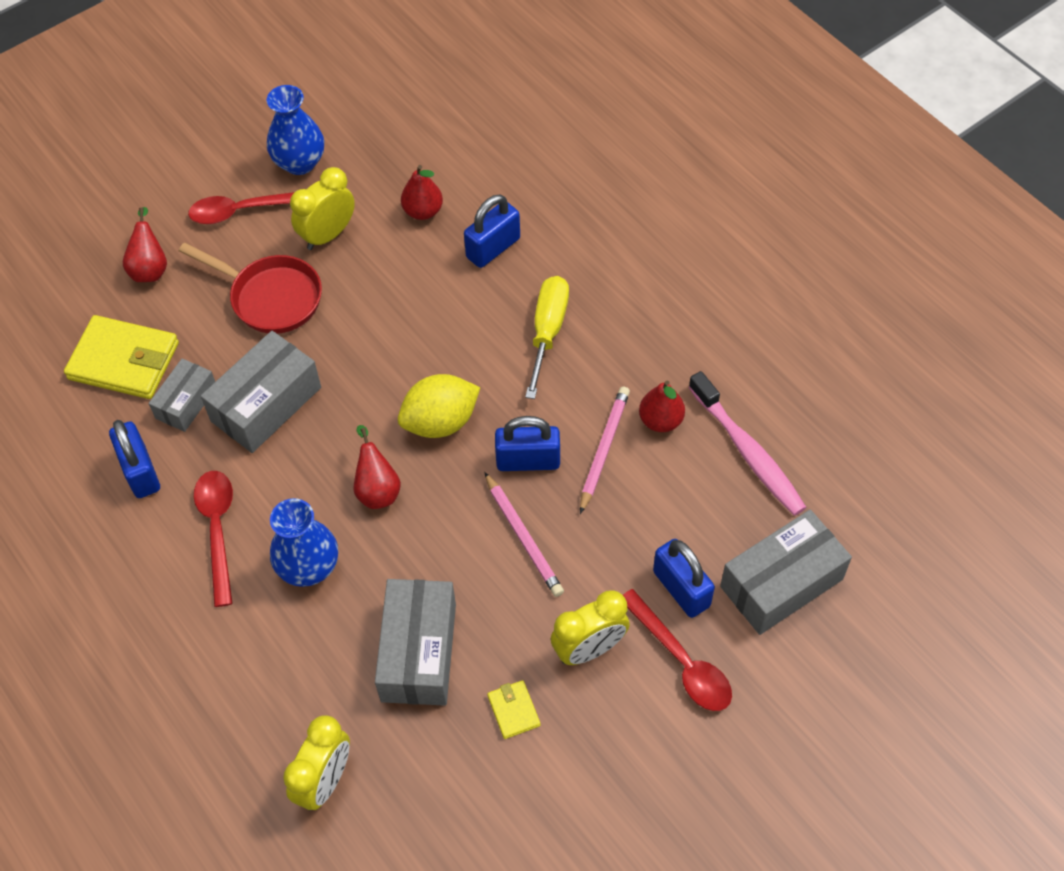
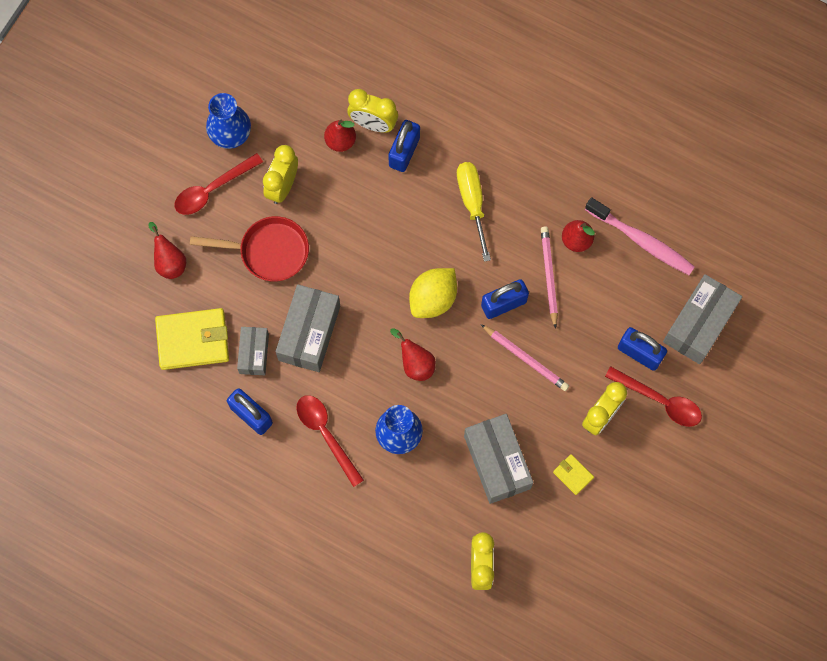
camera: 25 degrees left, 15 degrees up
none -> yellow clock [347,89,398,133]

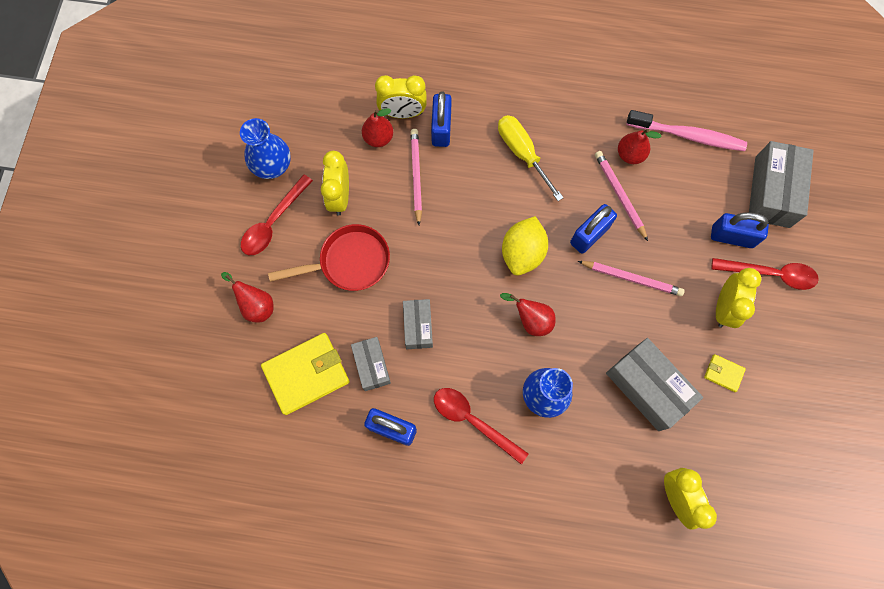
camera: 20 degrees left, 0 degrees up
grey box [275,284,340,372] -> grey box [403,299,433,349], size x0.60
none -> pink pencil [411,129,422,225]

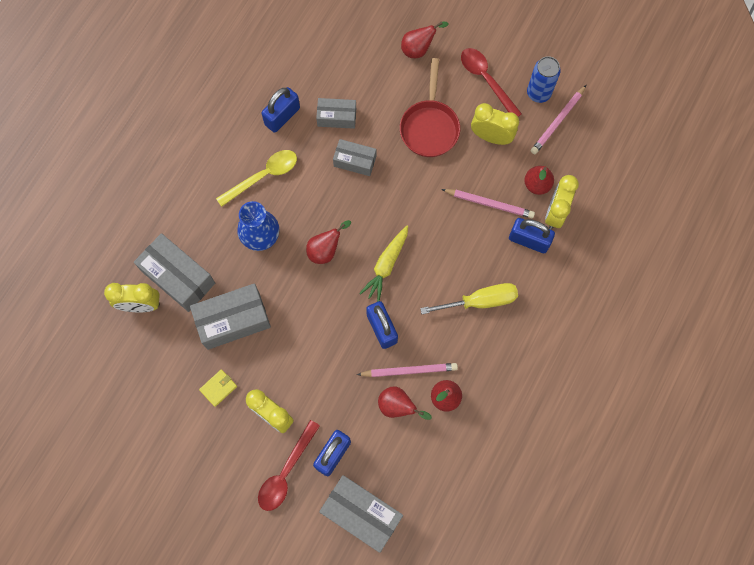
camera: 110 degrees right, 0 degrees up
blue vase [240,118,291,179] -> blue can [527,56,561,103]
yellow wallet [261,333,350,415] -> none
red spoon [434,388,529,464] -> yellow spoon [216,150,297,207]
yellow lemon [502,216,548,275] -> yellow carrot [359,226,408,302]
pink pencil [578,261,684,296] -> pink pencil moved to [531,85,586,154]
pink toothbrush [626,110,747,151] -> none
none -> grey box [134,233,215,312]
none -> red pear [378,386,432,420]

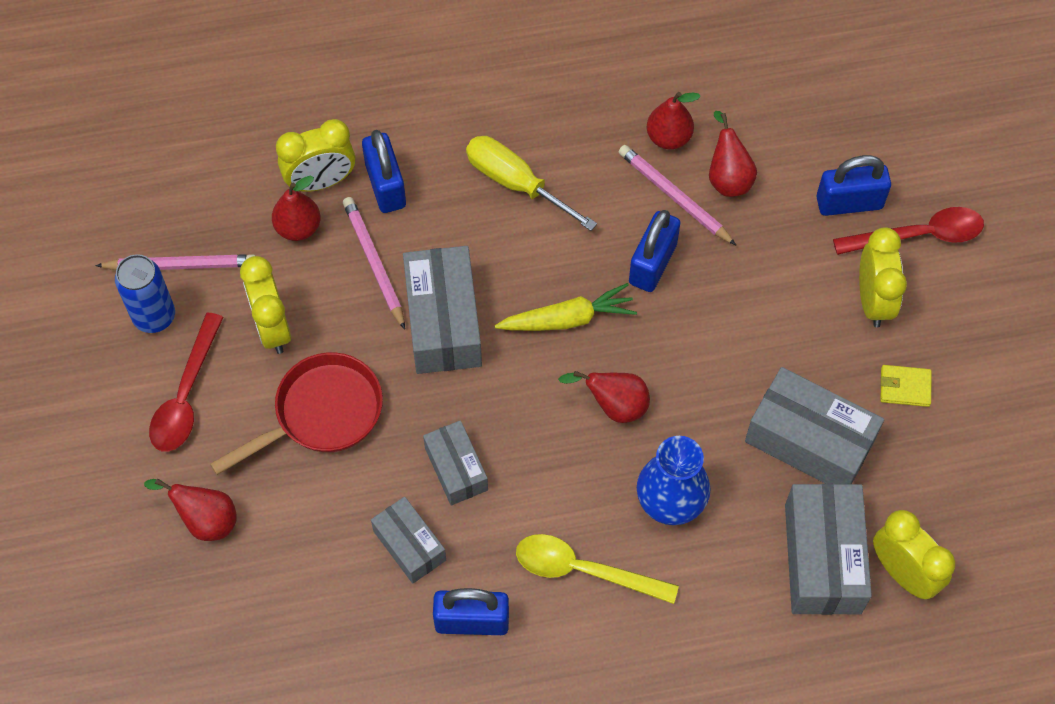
camera: 130 degrees left, 10 degrees down
grey box [319,475,403,553] -> grey box moved to [403,246,482,374]

